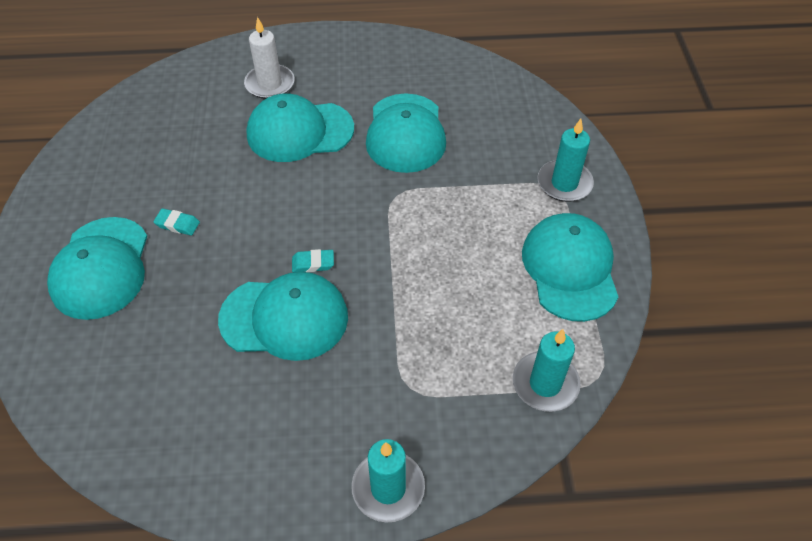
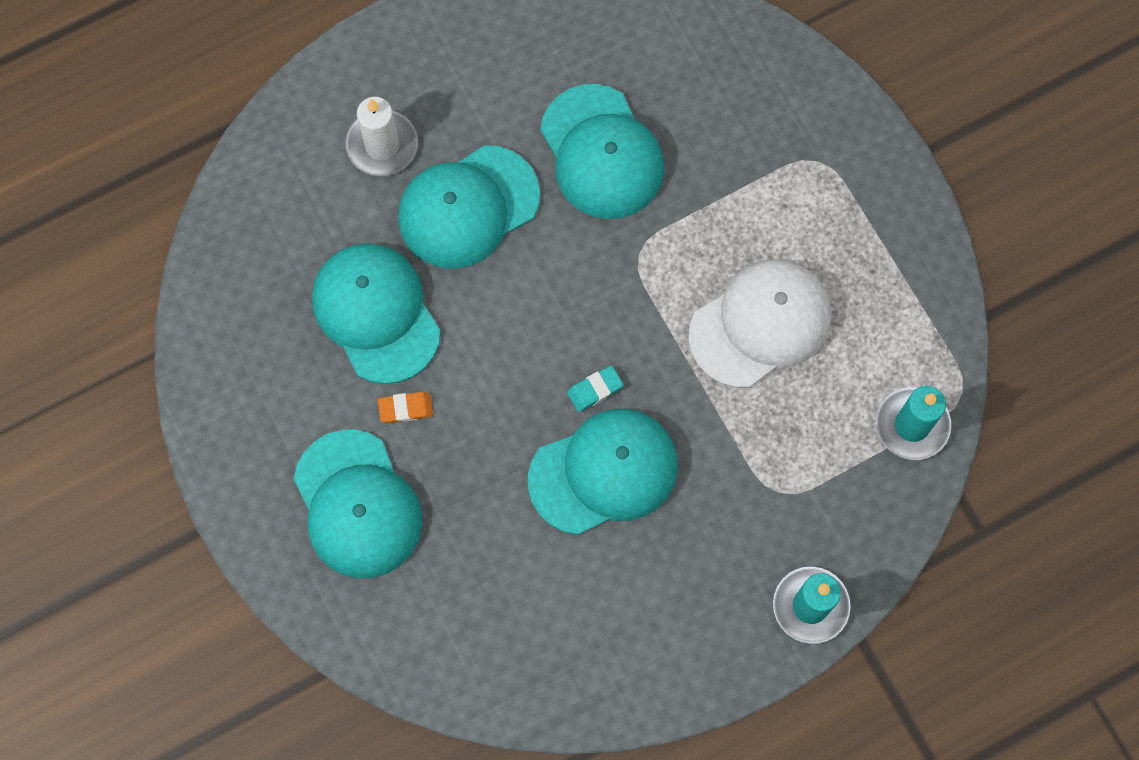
camera: 25 degrees left, 20 degrees up
turquoise eraser [153,208,200,236] -> orange eraser [378,392,433,423]
turquoise cap [522,213,618,322] -> turquoise cap moved to [312,243,441,384]
turquoise candle [537,119,594,202] -> none
none -> white cap [688,259,831,388]

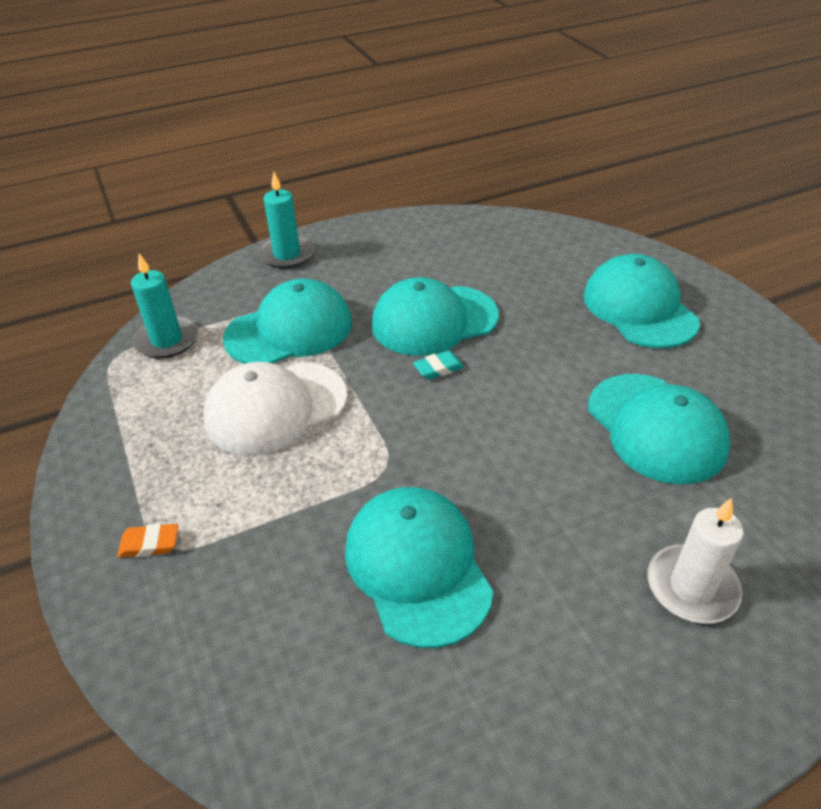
camera: 175 degrees left, 30 degrees down
orange eraser [378,392,433,423] -> orange eraser moved to [117,524,179,557]
turquoise cap [398,145,540,269] -> turquoise cap moved to [223,279,352,364]

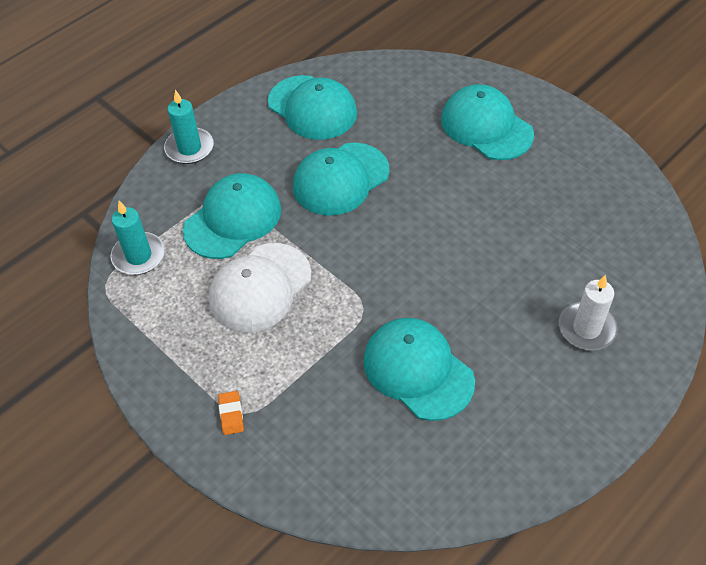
camera: 20 degrees left, 10 degrees up
orange eraser [117,524,179,557] -> orange eraser turned 75 degrees counterclockwise [218,391,244,435]
turquoise eraser [413,350,464,380] -> none
turquoise cap [588,374,731,485] -> turquoise cap moved to [268,75,357,140]

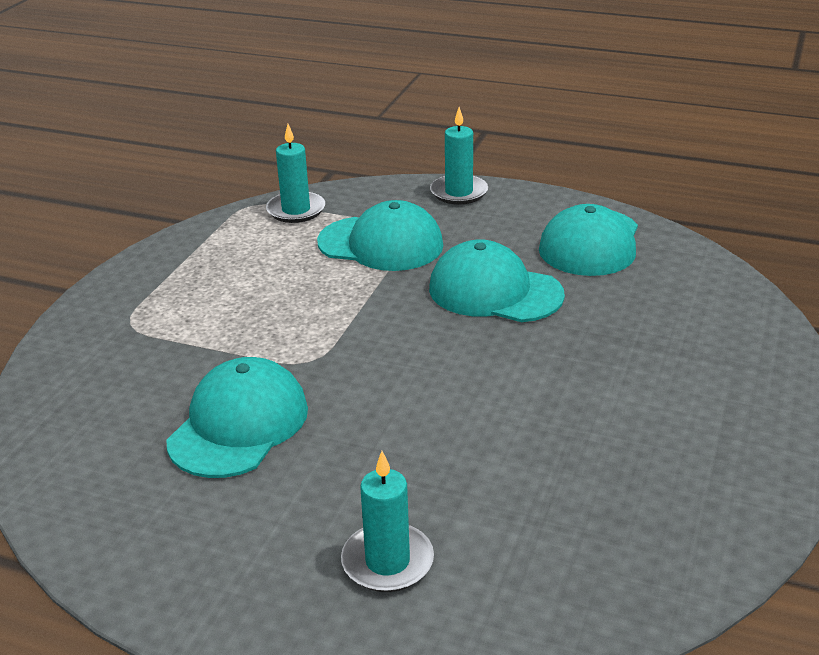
camera: 65 degrees right, 20 degrees down
white cap [209,243,311,332] -> none
orange eraser [218,391,244,435] -> none
turquoise cap [441,84,534,160] -> none
white candle [559,275,618,350] -> turquoise candle [341,451,434,592]

